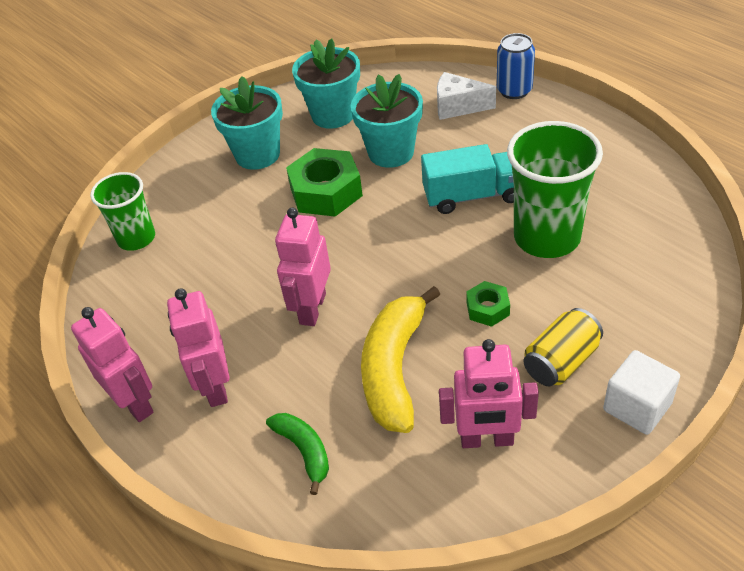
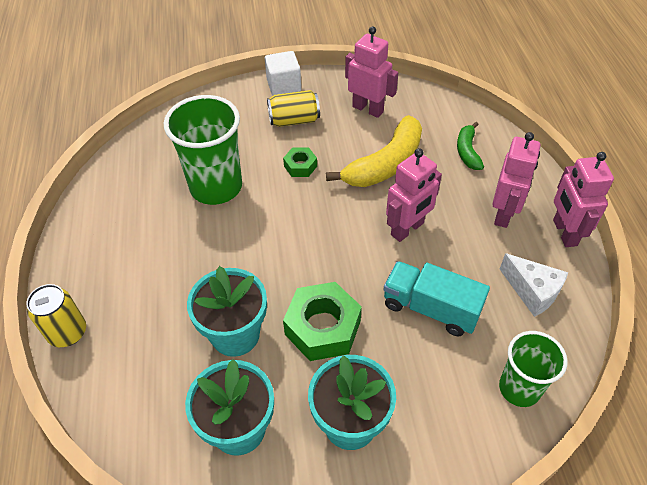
camera: 150 degrees left, 5 degrees up
turquoise truck [421,144,514,214] -> turquoise truck moved to [383,261,490,336]
white cheese [437,72,496,120] -> white cheese moved to [500,253,568,317]
blue can [497,33,535,99] -> yellow can [26,284,86,347]

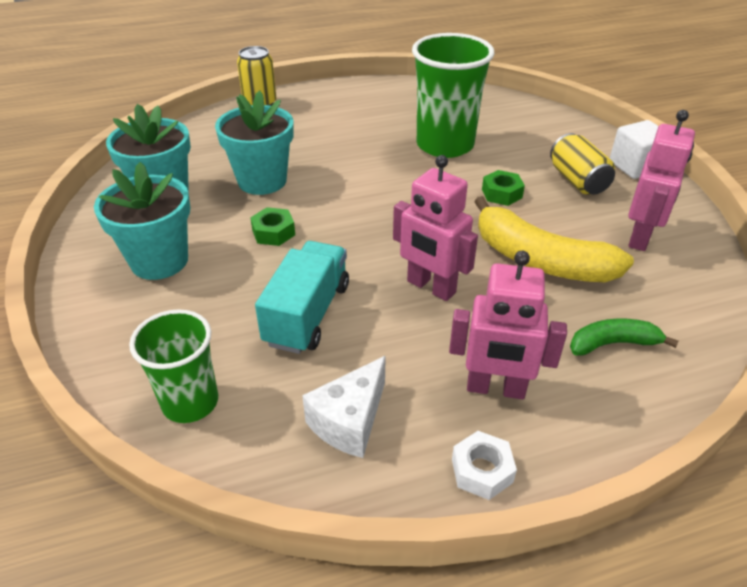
camera: 80 degrees right, 10 degrees down
green nut [283,282,362,361] -> green nut [250,207,295,246], size x0.52
pink robot [553,152,614,247] -> white nut [452,431,517,500]

